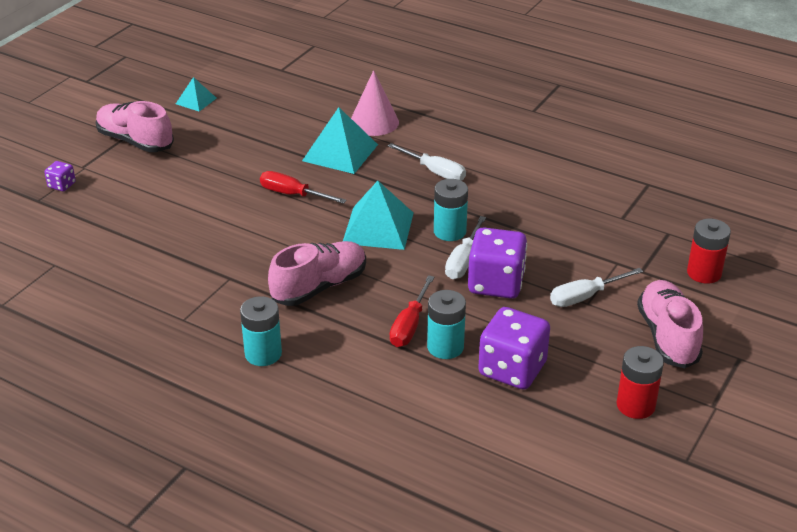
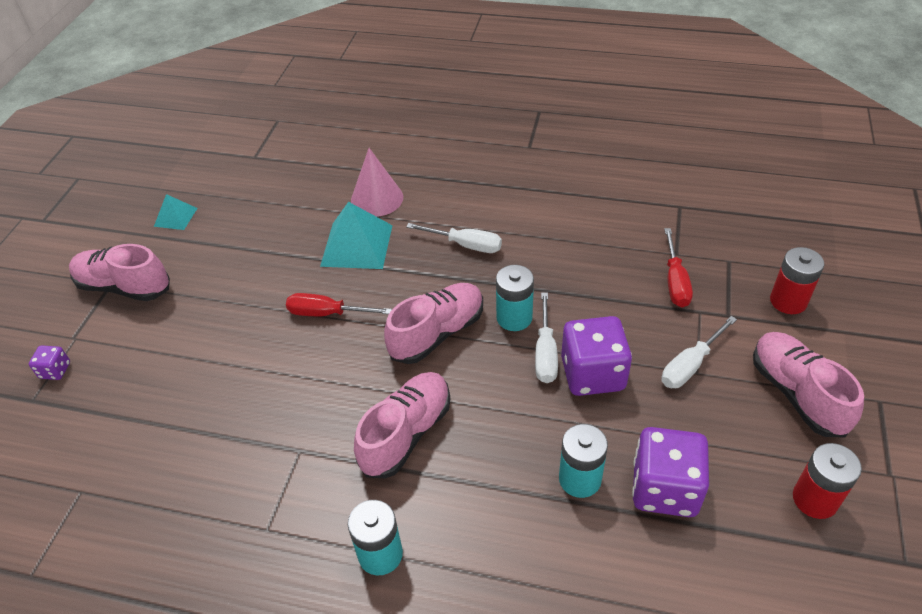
camera: 15 degrees left, 10 degrees up
turquoise pyramid [343,181,414,250] -> pink shoe [384,283,483,364]
red screwdriver [390,275,434,347] -> red screwdriver moved to [664,228,693,307]

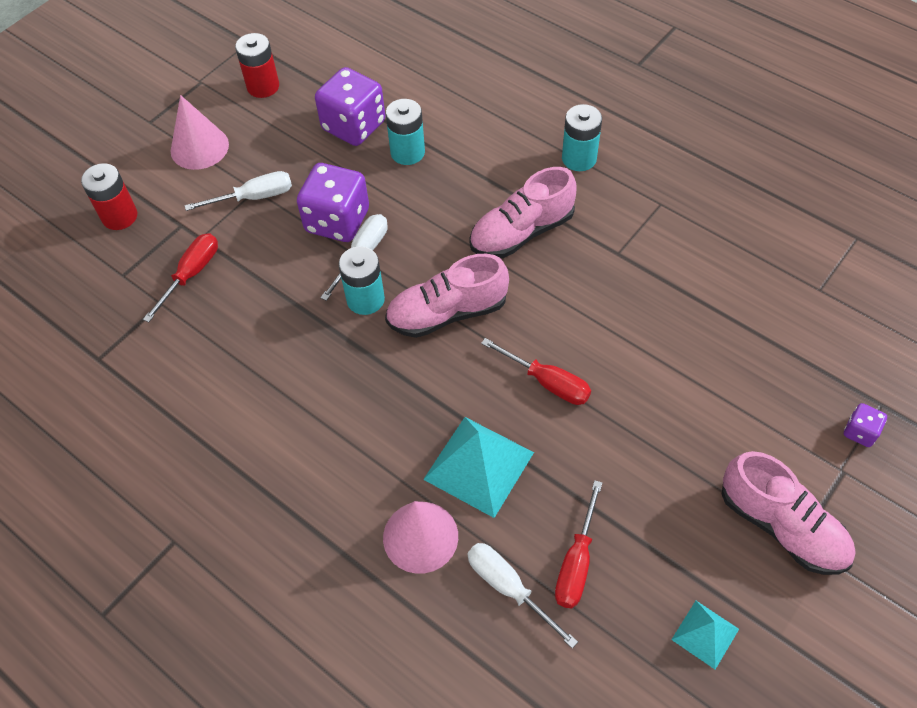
camera: 155 degrees left, 10 degrees up
white screwdriver [406,223,502,253] -> white screwdriver moved to [468,543,578,648]
pink shoe [753,332,864,437] -> pink cone [171,95,229,170]
none -> red screwdriver [555,480,602,608]

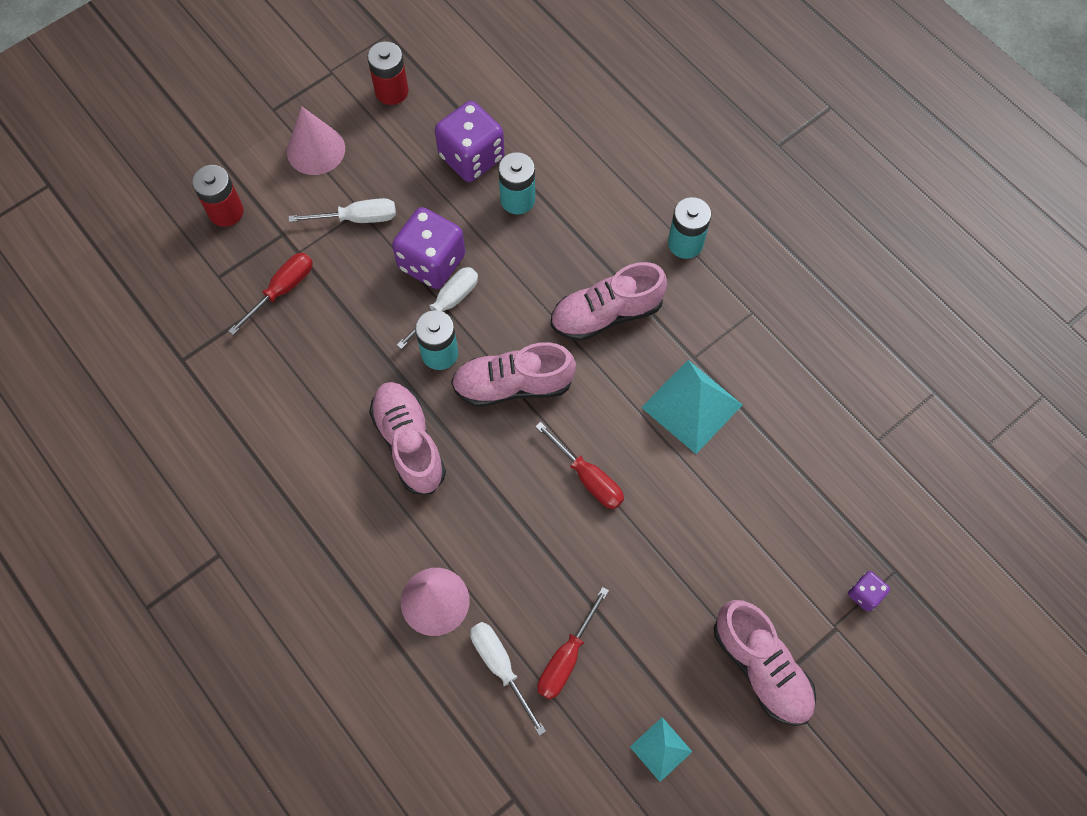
camera: 10 degrees right, 10 degrees up
turquoise pyramid [423,417,534,518] -> turquoise pyramid moved to [641,360,742,454]
none -> pink shoe [369,382,446,494]

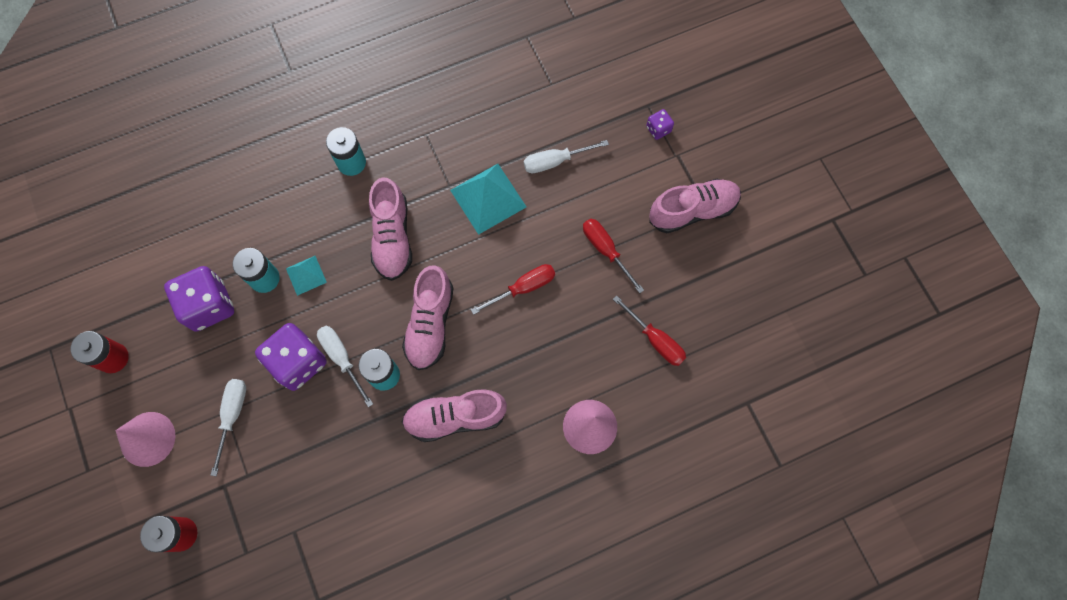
camera: 75 degrees left, 5 degrees up
red screwdriver [228,253,313,335] -> red screwdriver moved to [583,219,644,293]
white screwdriver [470,622,546,736] -> white screwdriver moved to [524,140,609,173]
turquoise pyramid [630,717,692,782] -> turquoise pyramid moved to [286,256,327,296]

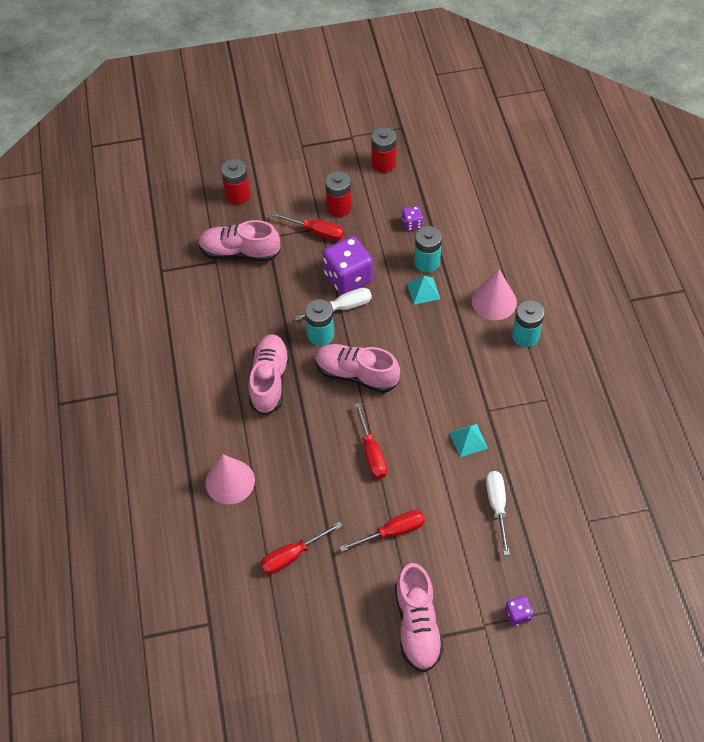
camera: 105 degrees right, 15 degrees down
pink cone [115,412,176,467] -> pink cone moved to [472,269,517,320]
purple dice [164,266,234,331] -> purple dice [402,206,423,231], size x0.47
white screwdriver [210,379,246,476] -> red screwdriver [271,212,344,241]
pink shoe [369,177,412,281] -> pink shoe moved to [198,220,281,262]
turquoise pyramid [450,164,527,235] -> turquoise pyramid [449,424,488,457], size x0.55
none -> red battery [325,171,352,217]

